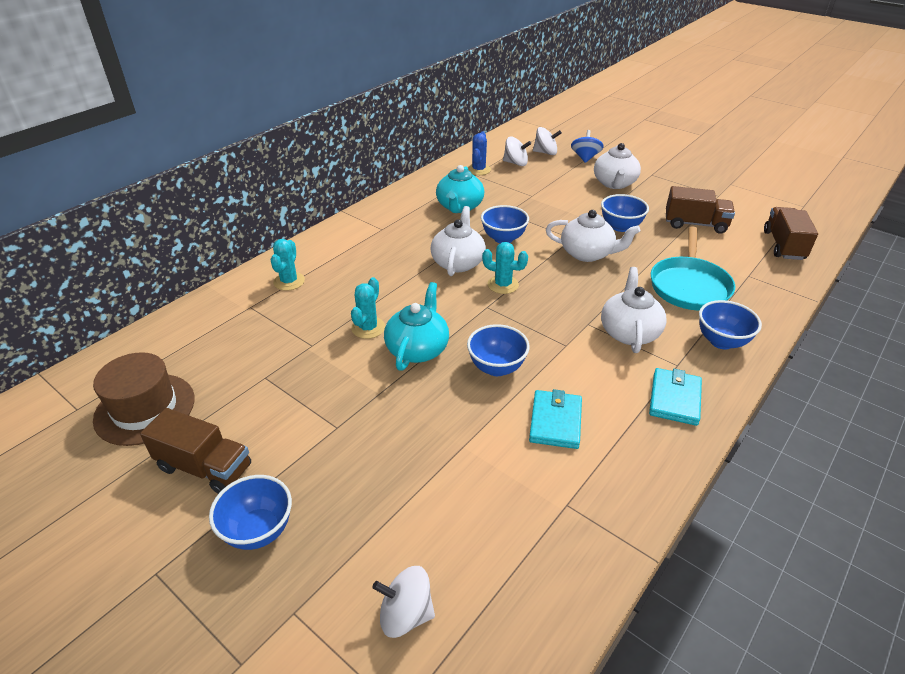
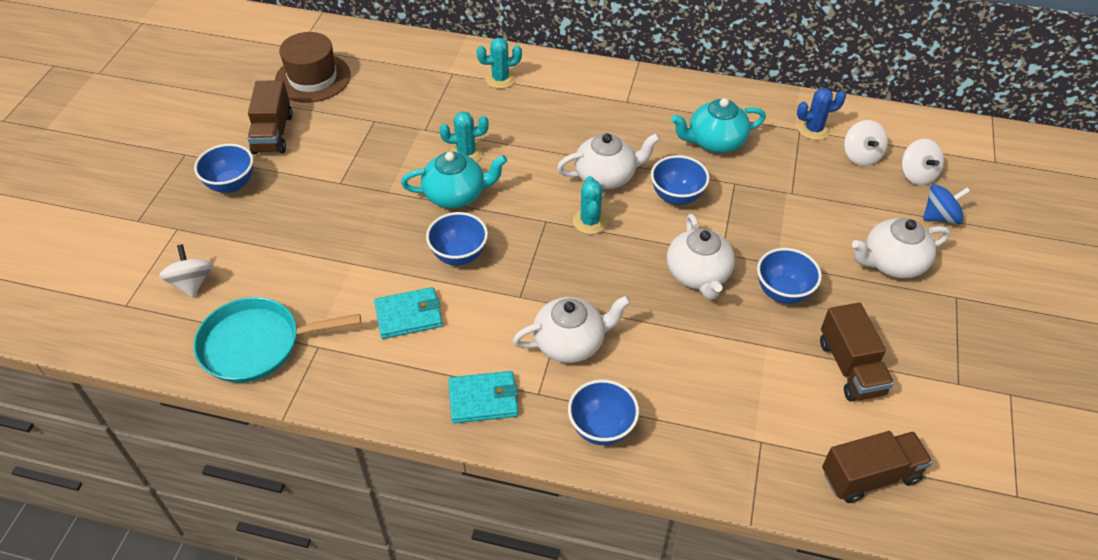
camera: 65 degrees right, 10 degrees up
turquoise pan [651,226,735,311] -> turquoise pan moved to [194,297,361,383]

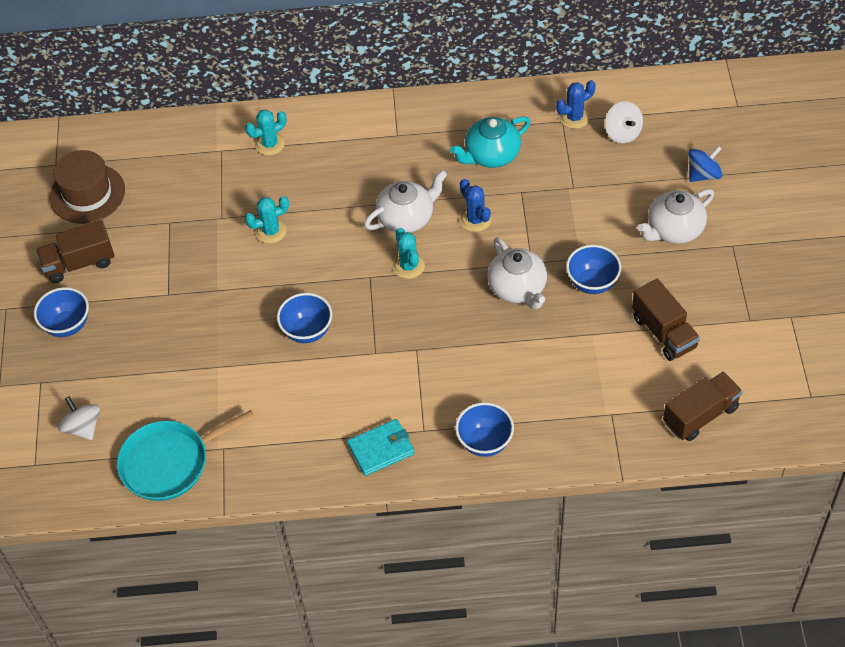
camera: 15 degrees left, 5 degrees up
brown truck [247,80,293,154] -> brown truck turned 90 degrees clockwise [36,220,115,283]
turquoise wallet [374,287,443,339] -> none
turquoise teapot [401,152,507,208] -> none
white teapot [513,296,631,363] -> none
blue bowl [651,155,710,205] -> blue cactus [460,179,491,232]
white spinning top [902,139,944,185] -> none

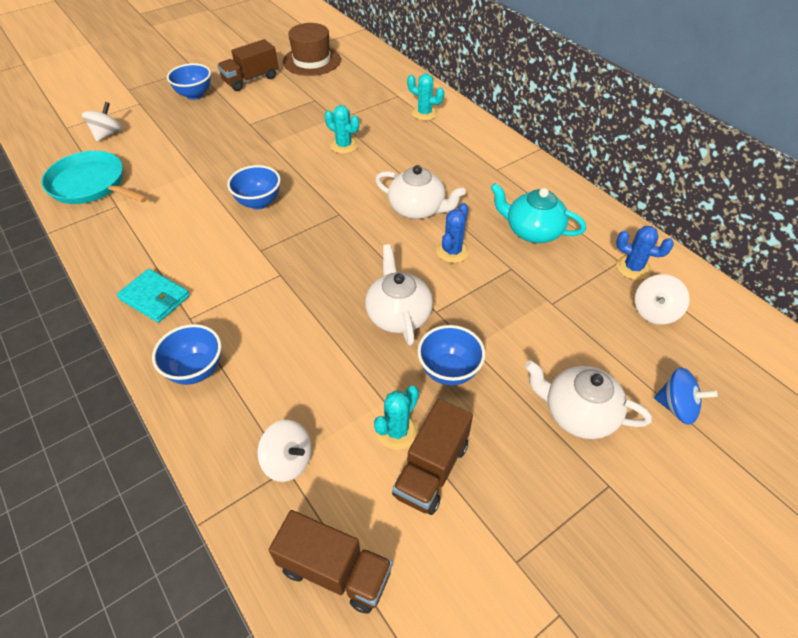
camera: 55 degrees right, 5 degrees down
brown truck [36,220,115,283] -> brown truck turned 75 degrees counterclockwise [217,39,278,91]
turquoise cactus [393,228,425,279] -> turquoise cactus moved to [374,386,419,450]
white teapot [487,237,547,310] -> white teapot turned 135 degrees clockwise [365,244,433,346]
none -> white spinning top [257,420,312,482]

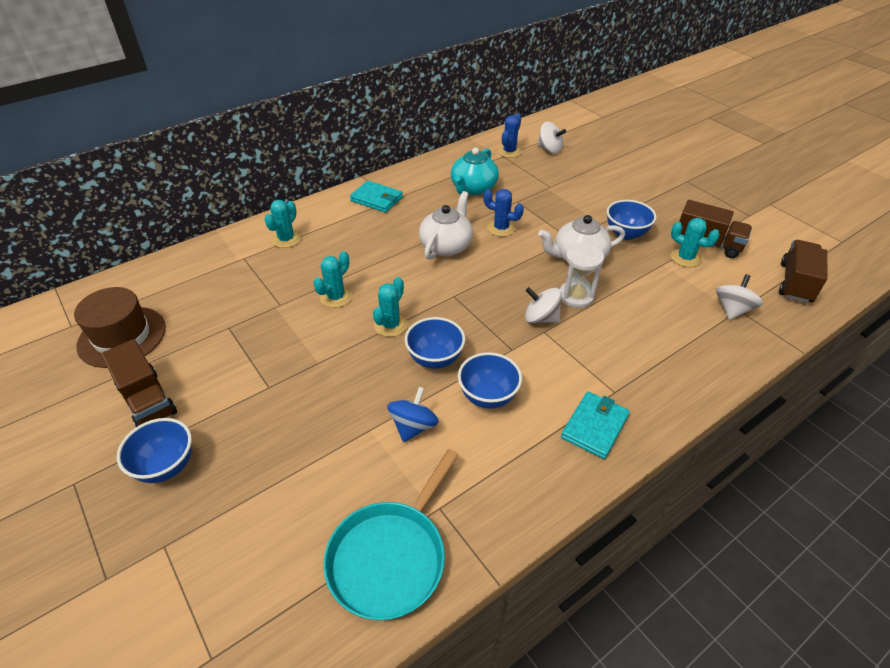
camera: 90 degrees left, 5 degrees down
white spinning top [82,102,123,142] -> white spinning top moved to [525,287,562,323]
blue bowl [152,324,222,385] -> blue bowl moved to [458,352,522,409]
white teapot [525,360,652,439] -> none
blue spinning top [654,367,718,425] -> blue spinning top moved to [387,387,439,442]
none -> turquoise wallet [350,181,403,213]
none -> turquoise cactus [373,277,408,337]
none -> white hourglass [560,243,604,308]

